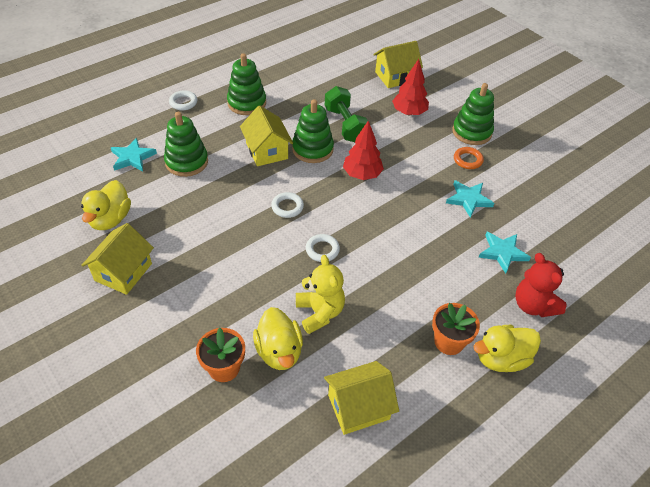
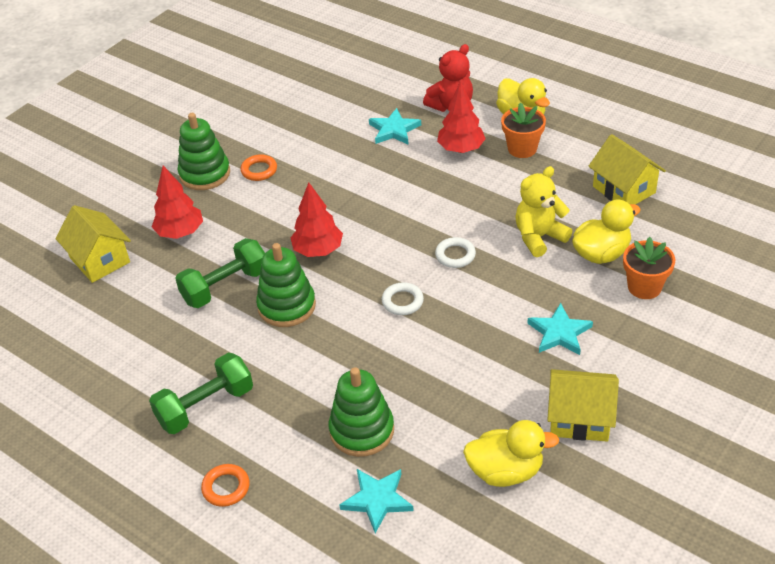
camera: 100 degrees left, 5 degrees down
white ring [169,90,197,110] -> orange ring [201,464,250,507]
green stacking toy [227,53,266,115] -> green dumbbell [149,353,253,434]
yellow house [240,105,293,166] -> none
turquoise star [446,180,494,218] -> turquoise star moved to [527,303,593,355]
none -> red tree [437,81,486,153]

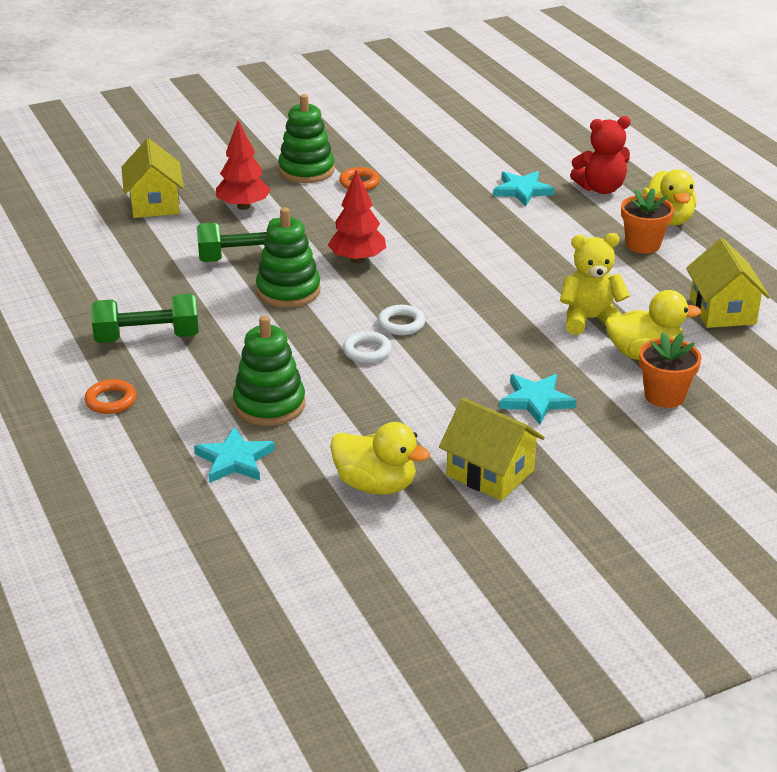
camera: 25 degrees right, 10 degrees down
white ring [435,237,476,268] -> white ring moved to [343,331,392,363]
red tree [437,81,486,153] -> none

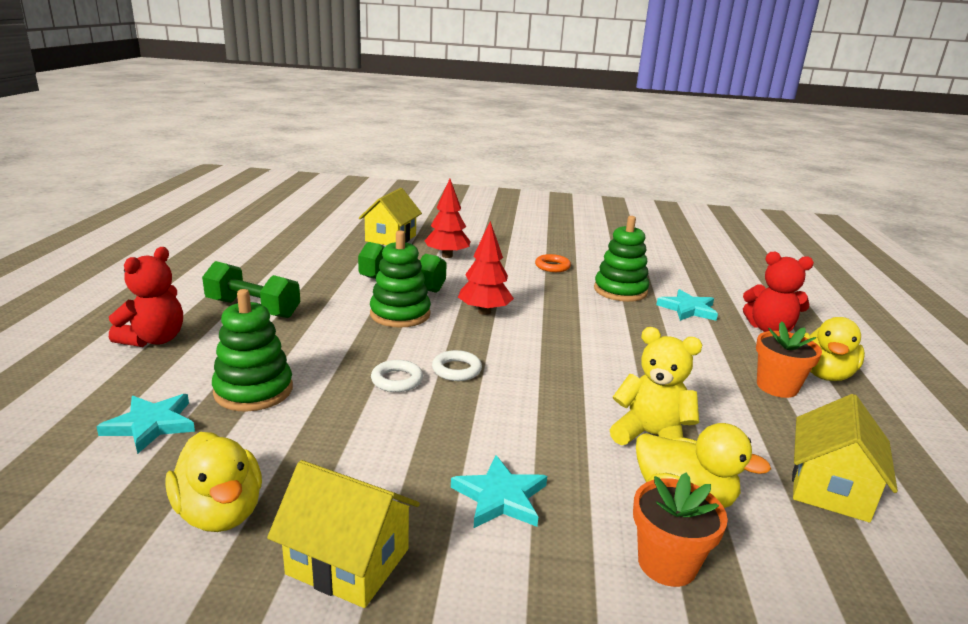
camera: 30 degrees right, 10 degrees down
orange ring [85,379,136,414] -> red teddy bear [109,247,183,347]
green stacking toy [278,94,335,183] -> green stacking toy moved to [594,216,649,302]
yellow house [439,398,545,501] -> yellow house turned 45 degrees counterclockwise [267,460,420,608]

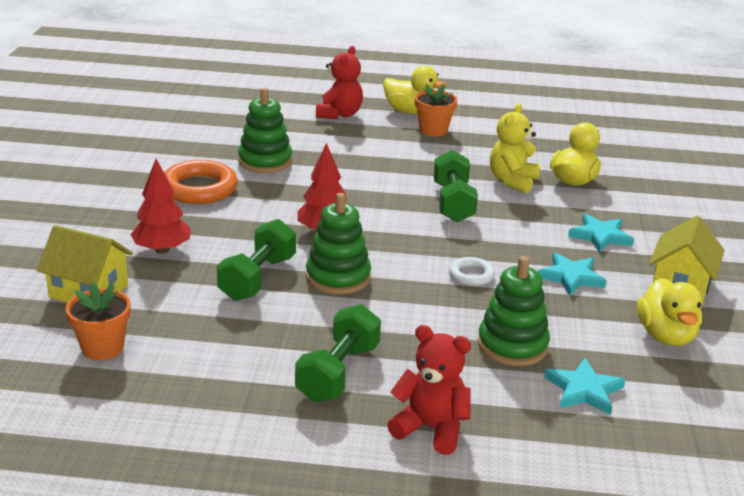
camera: 90 degrees left, 5 degrees up
yellow duck [165,432,262,532] -> yellow duck turned 120 degrees clockwise [637,278,702,346]
white ring [432,350,482,381] -> none
orange ring [535,254,571,272] -> orange ring [164,160,238,204], size x1.88
orange flower pot [633,473,728,587] -> orange flower pot moved to [66,282,131,360]
turquoise star [656,289,718,321] -> turquoise star moved to [537,252,607,296]
yellow house [792,394,898,522] -> none
none -> green dumbbell [433,150,478,222]

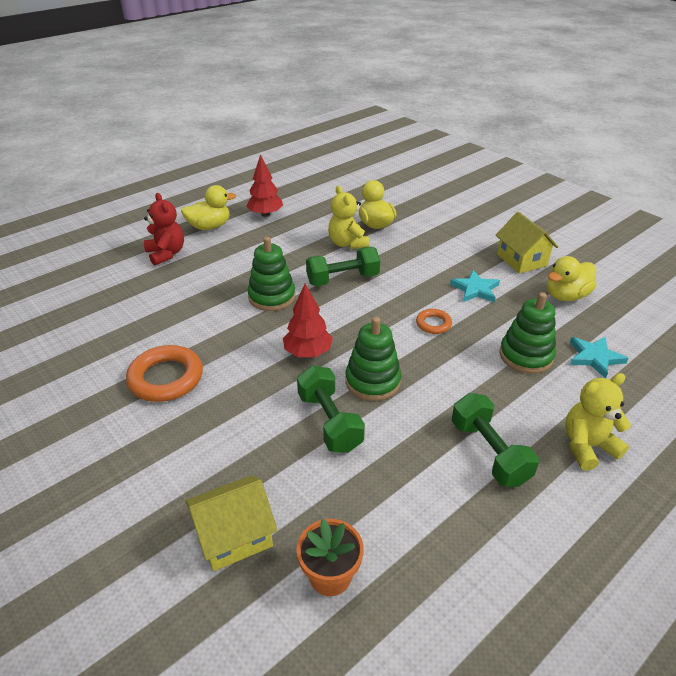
camera: 45 degrees left, 10 degrees up
red tree [130,159,191,254] -> red tree moved to [246,154,283,217]
green stacking toy [238,88,292,173] -> green stacking toy moved to [248,237,296,311]
red teddy bear [387,325,471,455] -> yellow teddy bear [565,373,631,471]
orange flower pot [415,84,457,137] -> none
green dumbbell [433,150,478,222] -> green dumbbell turned 60 degrees counterclockwise [306,247,380,286]
white ring [449,257,495,286] -> orange ring [416,309,452,334]
turquoise star [568,214,634,253] -> none
yellow duck [637,278,702,346] -> yellow duck turned 105 degrees clockwise [547,256,596,301]

